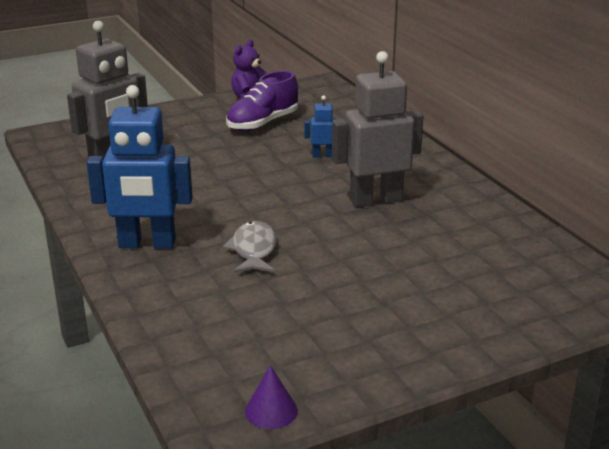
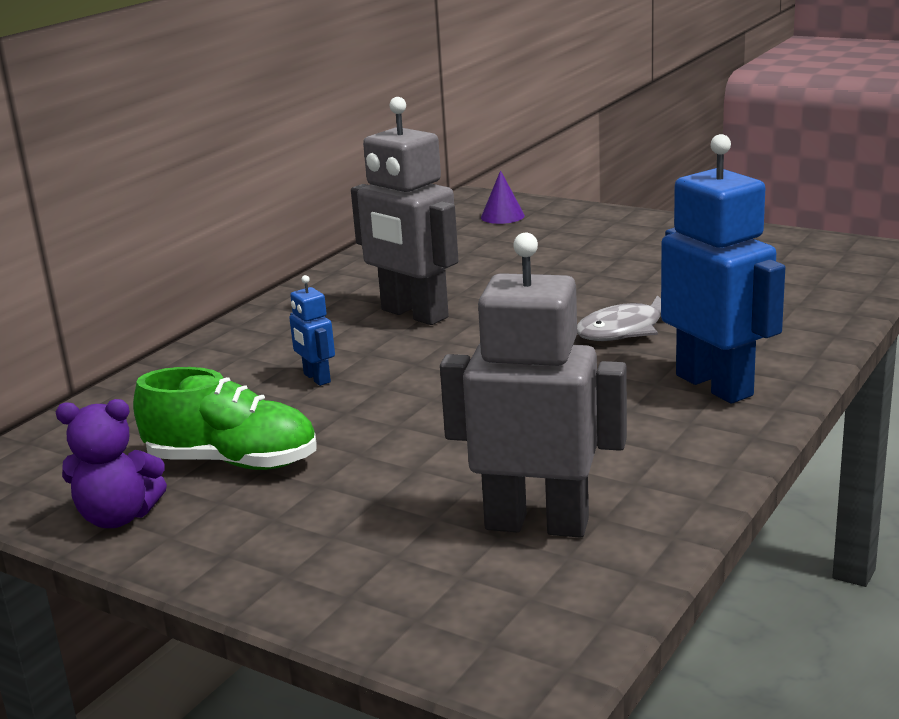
camera: 120 degrees left, 5 degrees down
purple shoe [226,71,298,131] -> green shoe [133,367,316,470]
purple cone [245,365,298,429] -> purple cone moved to [481,170,525,224]

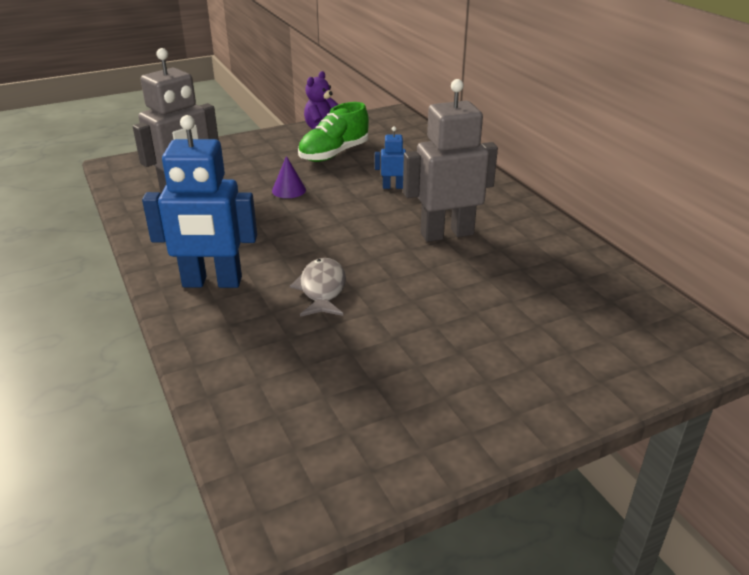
camera: 120 degrees right, 10 degrees up
purple cone [481,170,525,224] -> purple cone moved to [272,156,306,198]

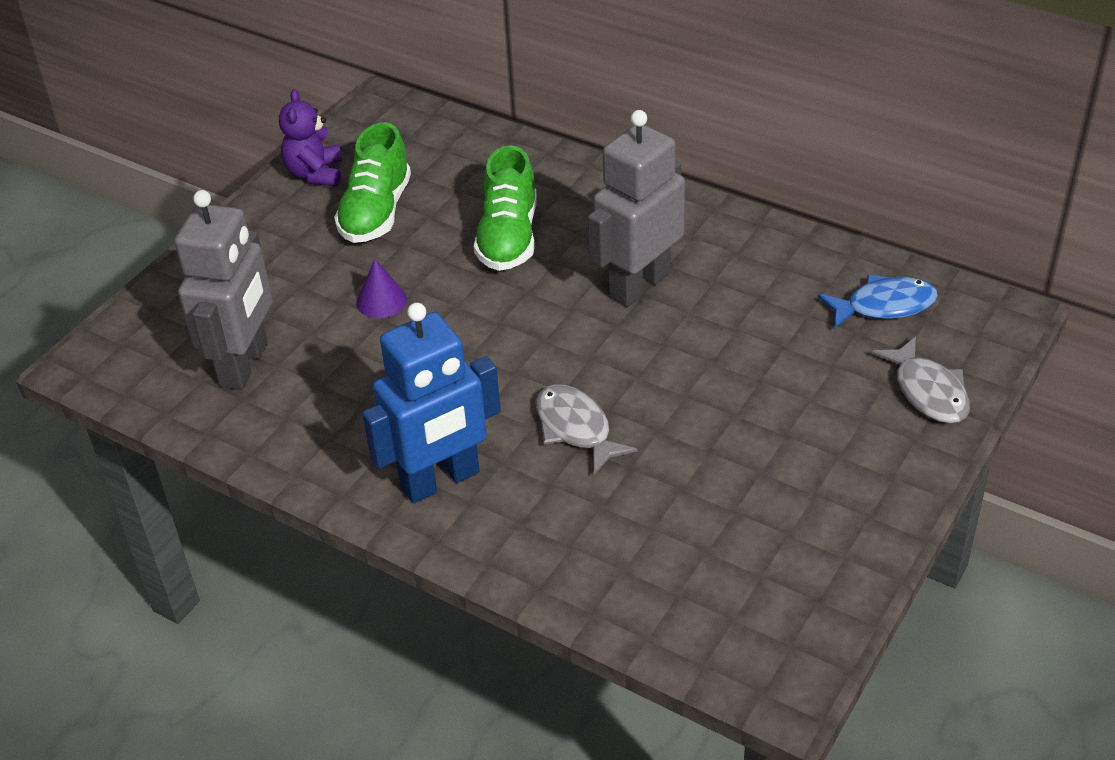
camera: 30 degrees left, 10 degrees up
blue robot [375,126,406,189] -> green shoe [474,145,537,271]
none -> blue fish [818,275,938,329]
none -> grey fish [871,336,970,424]

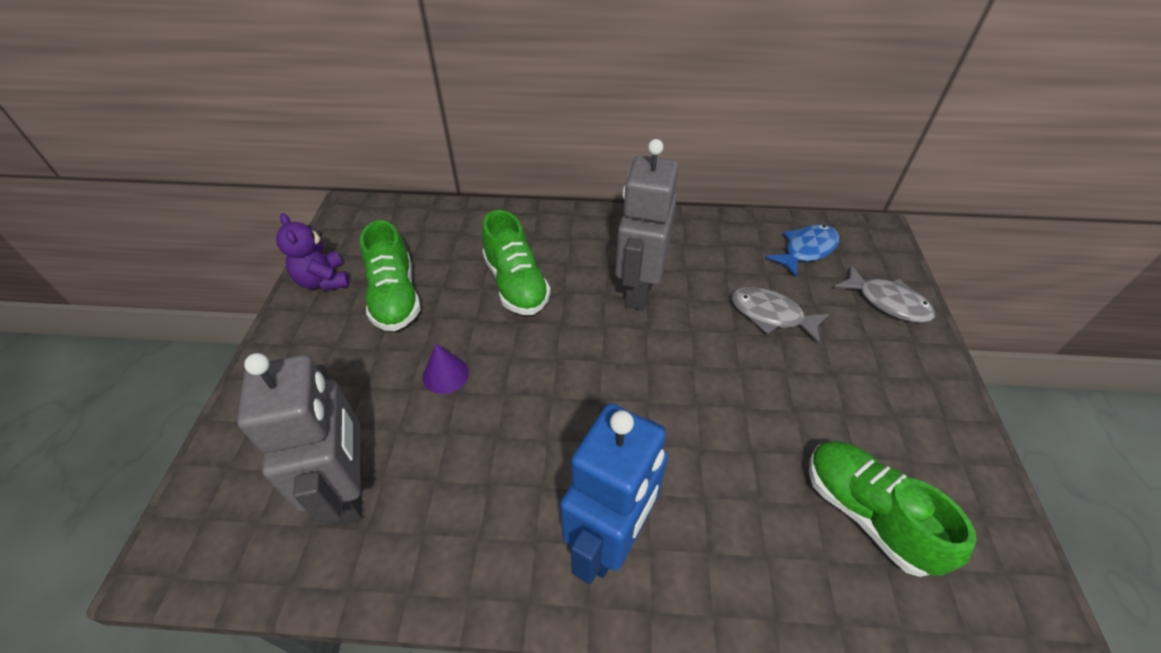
camera: 30 degrees left, 5 degrees up
grey fish [536,384,638,475] -> grey fish moved to [731,287,829,343]
none -> green shoe [809,441,977,577]

